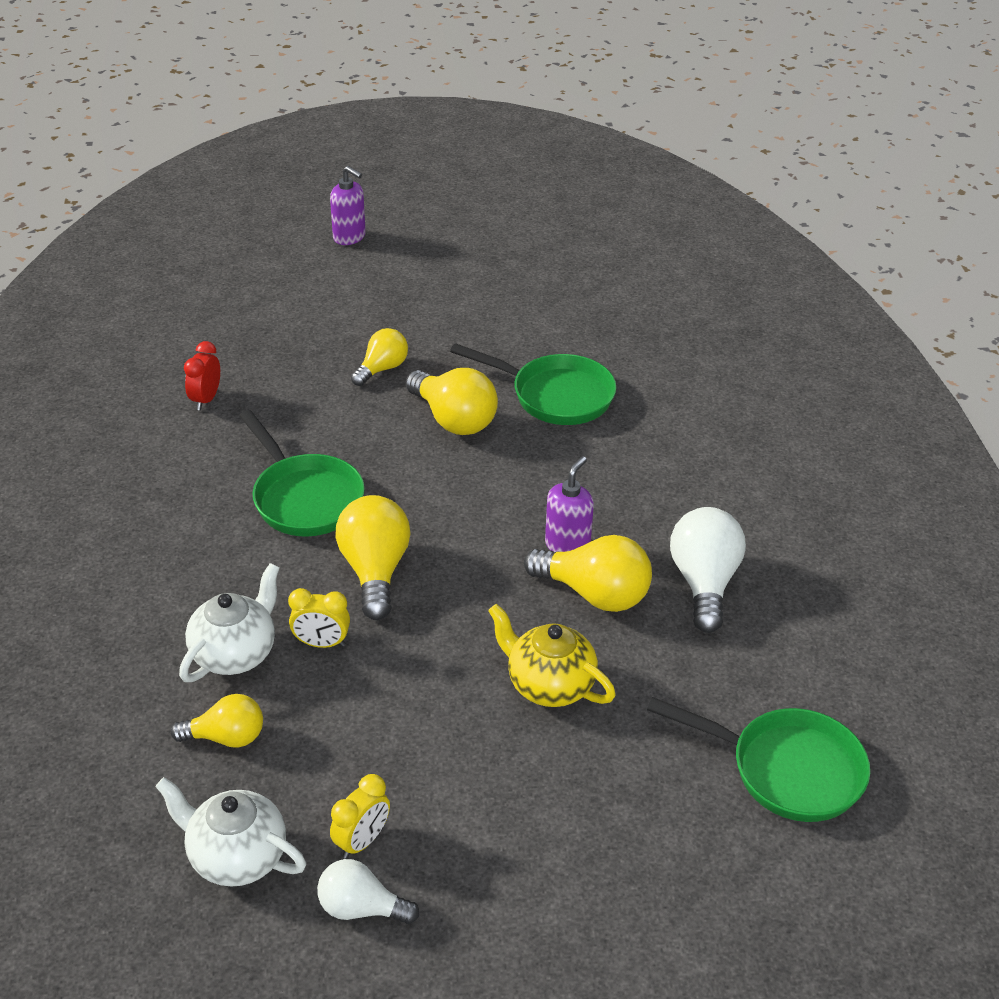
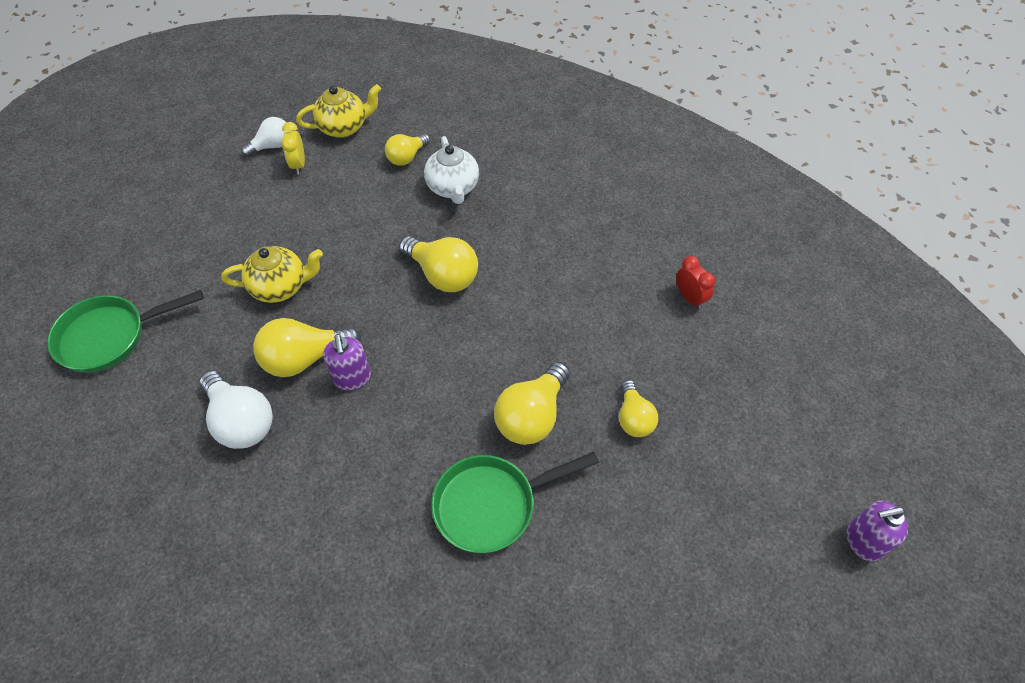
camera: 135 degrees right, 15 degrees up
white teapot [155,777,306,887] -> yellow teapot [296,84,381,138]
green pan [239,410,365,536] -> none
yellow clock [288,588,350,648] -> none
yellow light bulb [406,368,498,435] -> yellow light bulb turned 60 degrees counterclockwise [494,362,570,445]

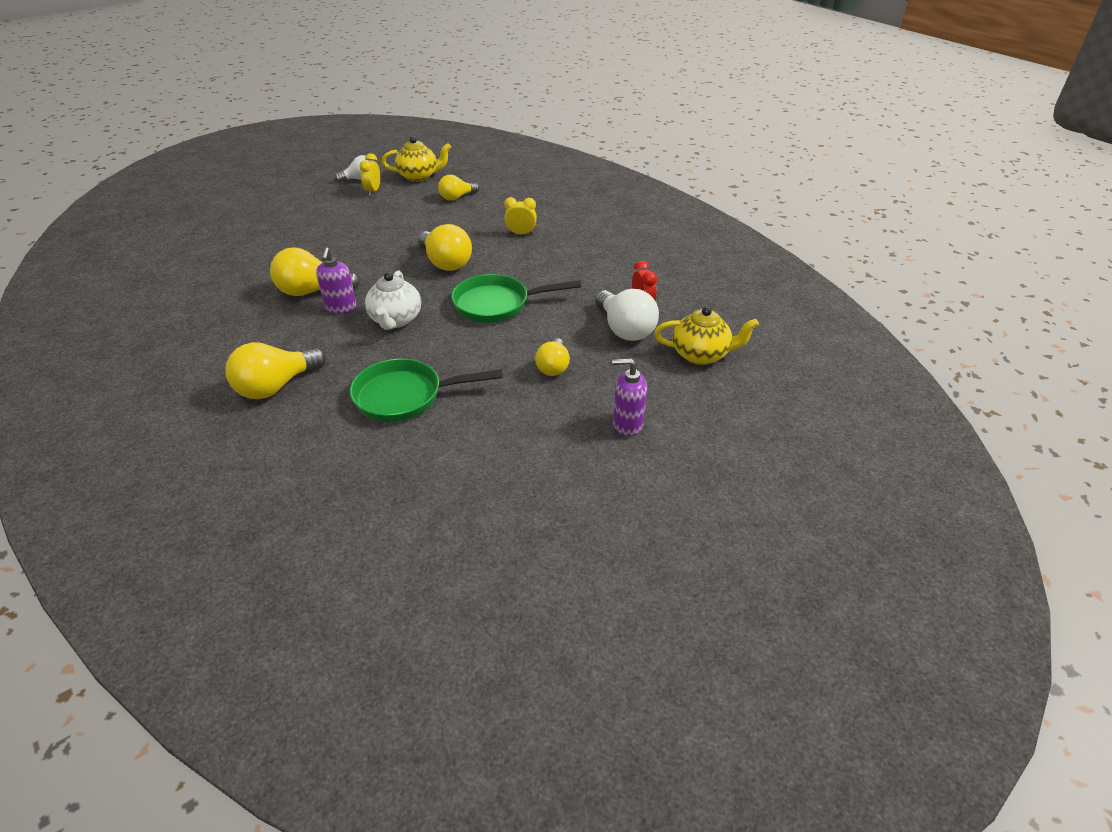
camera: 15 degrees right, 15 degrees down
green pan [47,290,204,373] -> green pan moved to [451,274,581,323]
white light bulb [199,371,273,449] -> white light bulb moved to [595,289,659,341]
yellow teapot [221,246,323,303] -> yellow teapot moved to [654,306,759,365]
white teapot [424,136,479,204] -> white teapot moved to [365,271,421,330]
yellow light bulb [494,362,570,445] -> yellow light bulb moved to [226,342,326,399]
purple soap dispenser [847,501,908,562] -> purple soap dispenser moved to [612,358,647,436]
none -> yellow clock [504,197,537,235]

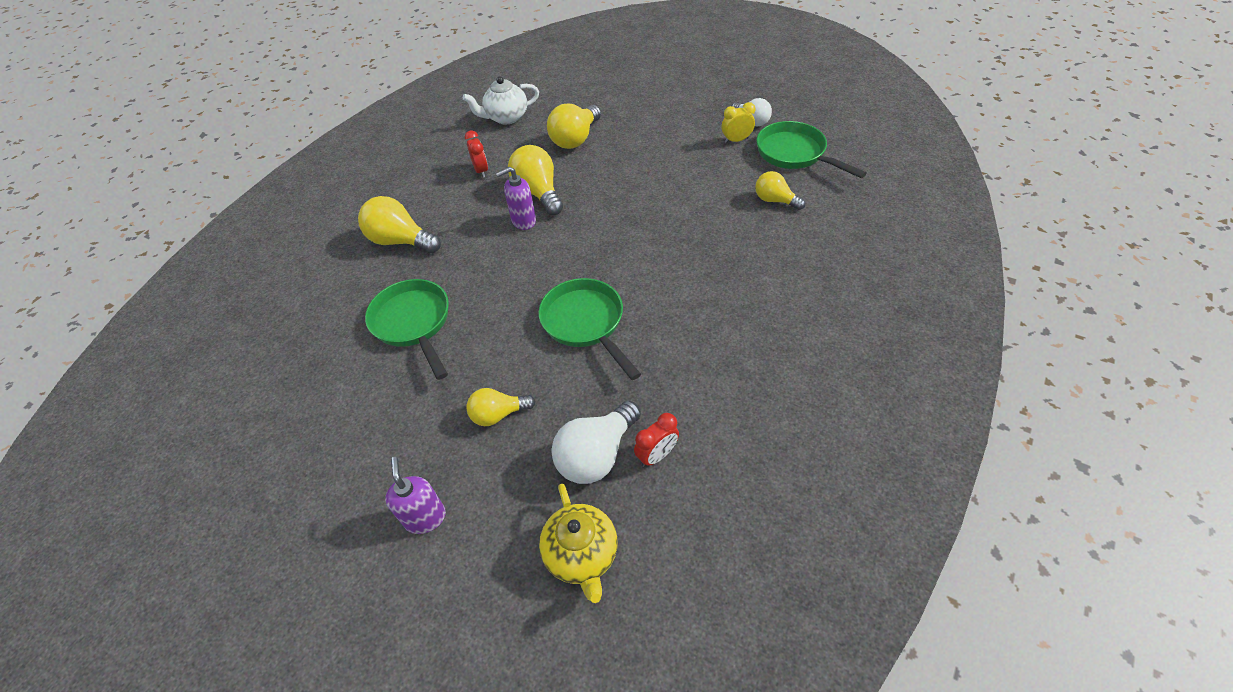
camera: 70 degrees right, 10 degrees up
white teapot [365,271,421,330] -> white teapot moved to [463,76,539,124]
yellow teapot [382,137,451,182] -> green pan [756,121,867,178]
yellow light bulb [418,224,472,271] -> yellow light bulb moved to [547,104,601,149]
yellow clock [504,197,537,235] -> none
none -> red clock [465,130,488,178]

